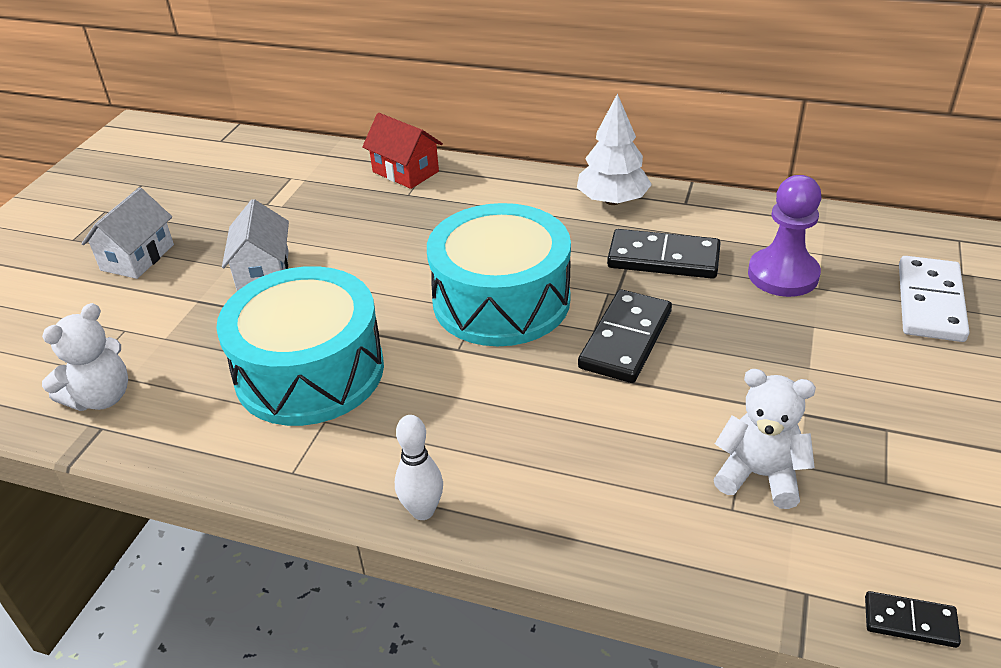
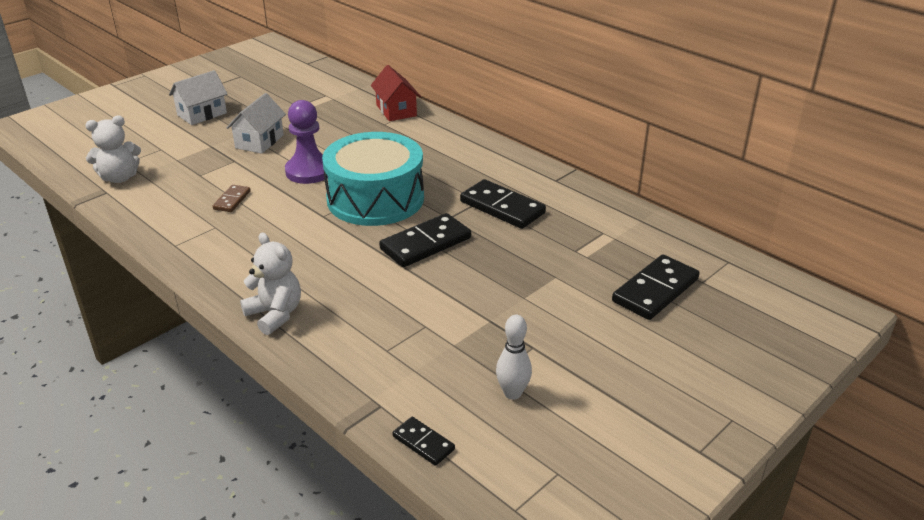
camera: 25 degrees right, 5 degrees down
turquoise drum [216,266,384,426] -> brown domino [213,185,251,212]
white bowling pin [395,415,443,520] -> white bowling pin moved to [496,315,532,400]
white tree [577,93,652,205] -> none
white teddy bear [713,369,816,509] -> white teddy bear moved to [240,233,301,335]
purple pawn [748,175,822,297] -> purple pawn moved to [285,100,328,184]
white domino [899,256,969,342] -> black domino [612,255,700,320]

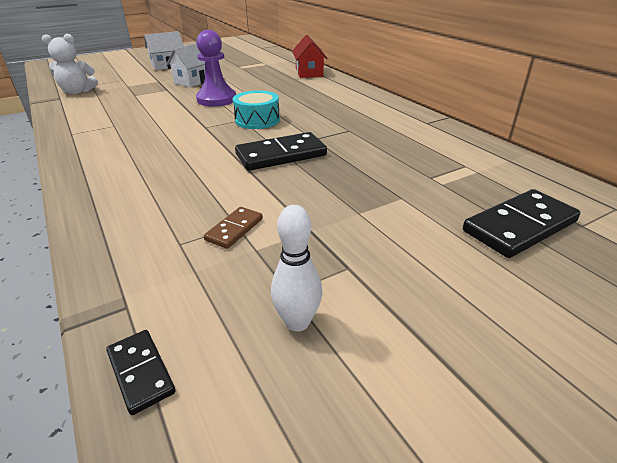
camera: 15 degrees right, 0 degrees up
brown domino [213,185,251,212] -> brown domino moved to [204,207,263,249]
white teddy bear [240,233,301,335] -> none
turquoise drum [322,132,424,226] -> turquoise drum [233,91,280,129], size x0.51
black domino [460,179,546,229] -> none

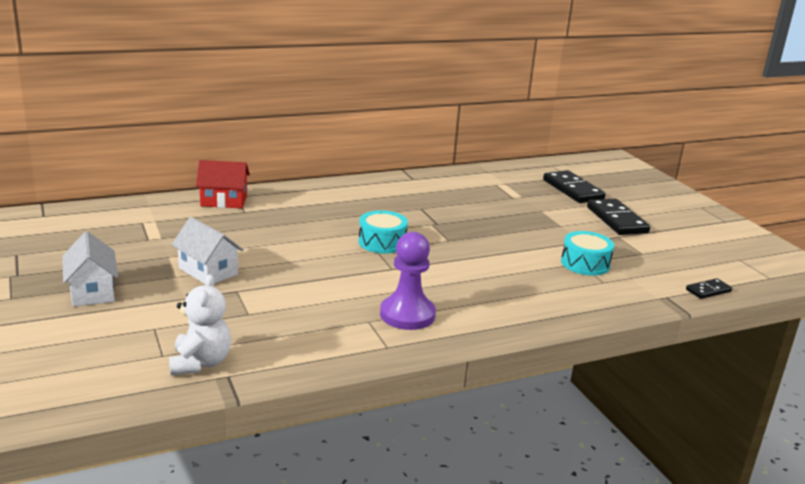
camera: 85 degrees left, 10 degrees down
purple pawn [196,30,236,107] -> purple pawn moved to [380,232,436,330]
brown domino [204,207,263,249] -> turquoise drum [561,231,614,276]
black domino [235,132,327,171] -> black domino moved to [587,199,650,235]
white bowling pin [271,205,322,332] -> none

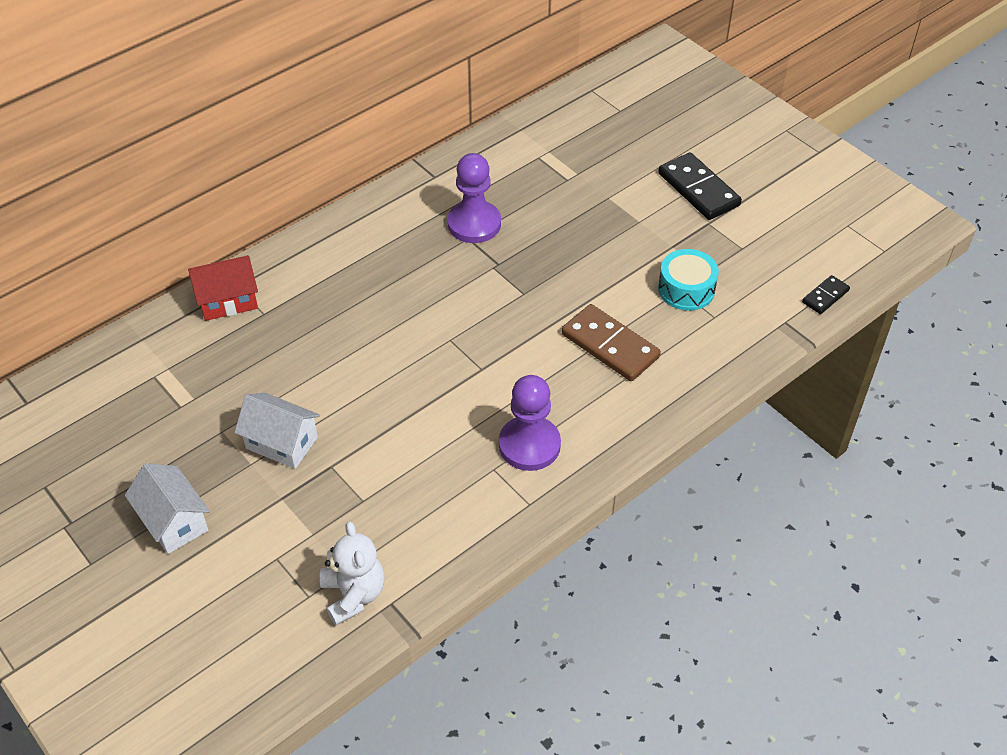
camera: 15 degrees left, 25 degrees up
turquoise drum [359,210,408,254] -> none
black domino [543,170,606,203] -> none
none -> purple pawn [447,153,501,243]
none -> brown domino [562,304,661,381]

